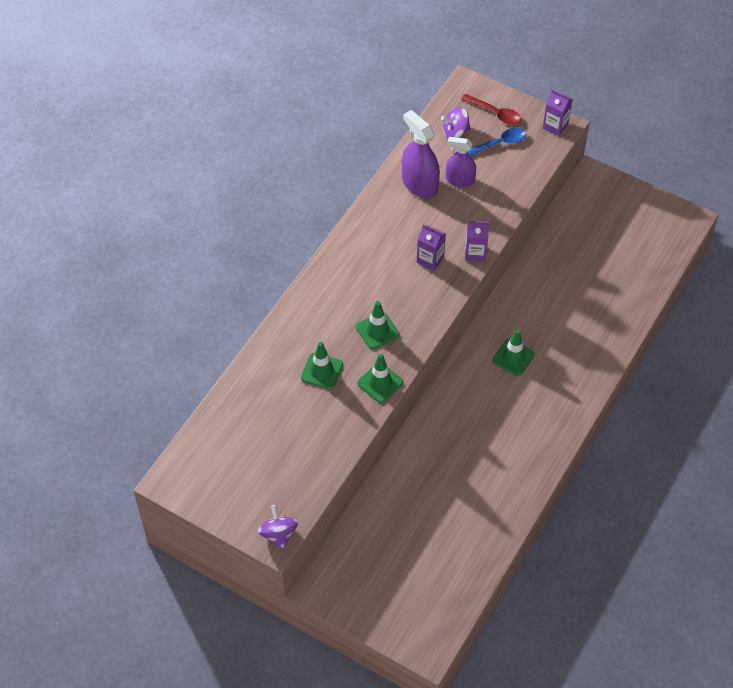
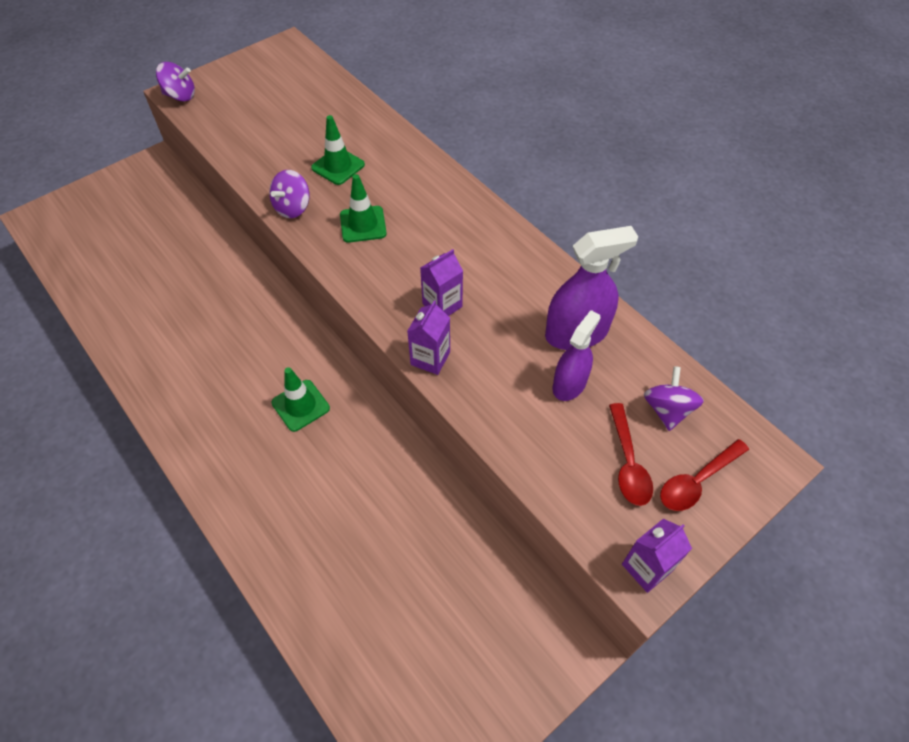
camera: 110 degrees right, 0 degrees up
green traffic cone [357,354,403,403] -> purple spinning top [269,170,310,218]
blue spoon [468,128,526,156] -> red spoon [609,403,653,506]

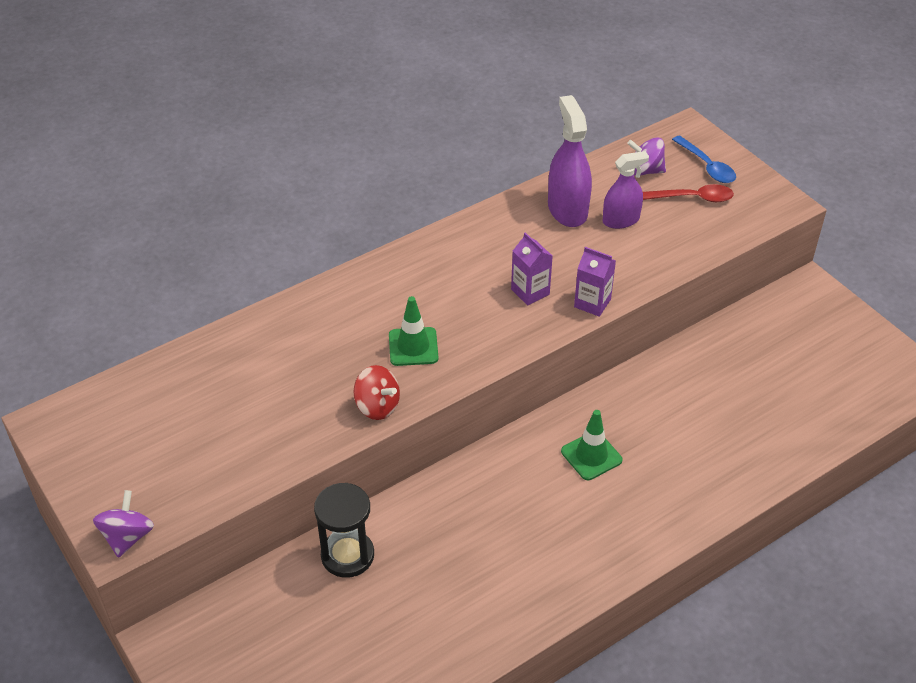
camera: 85 degrees left, 10 degrees down
purple spinning top [269,170,310,218] -> red spinning top [354,365,400,420]
green traffic cone [311,115,365,185] -> none
purple spray bottle [552,310,601,401] -> purple spray bottle turned 120 degrees clockwise [603,151,649,229]
purple carton [622,519,692,593] -> none
red spoon [660,439,749,511] -> blue spoon [672,135,736,183]
none -> black hourglass [314,483,374,578]

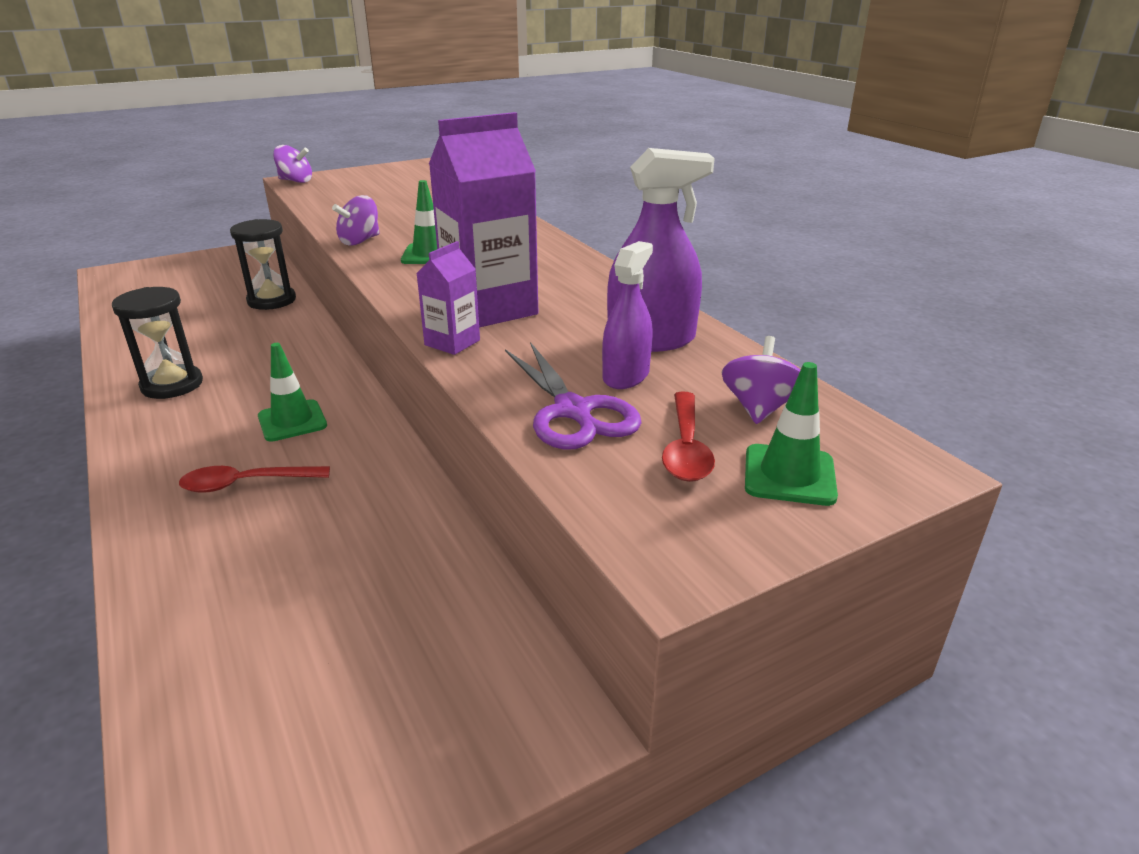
camera: 95 degrees right, 15 degrees down
red spinning top [354,365,400,420] -> purple spinning top [332,195,380,246]
purple carton [511,232,553,305] -> purple carton [429,112,538,327], size x2.01
purple spray bottle [603,151,649,229] -> purple spray bottle turned 135 degrees counterclockwise [602,241,653,389]
blue spoon [672,135,736,183] -> green traffic cone [745,362,838,506]
none -> black hourglass [112,287,203,399]
none -> red spoon [179,466,330,492]
none -> purple scissors [505,342,642,450]

